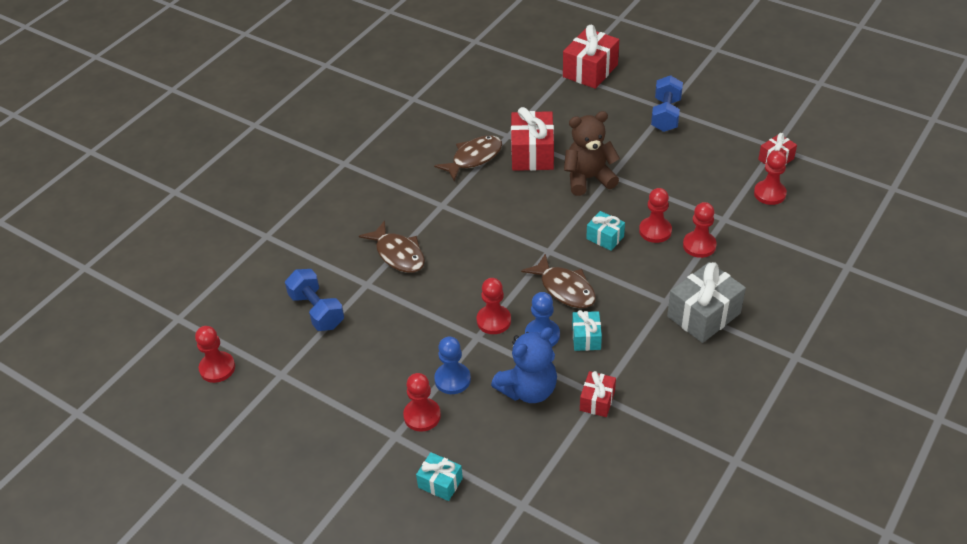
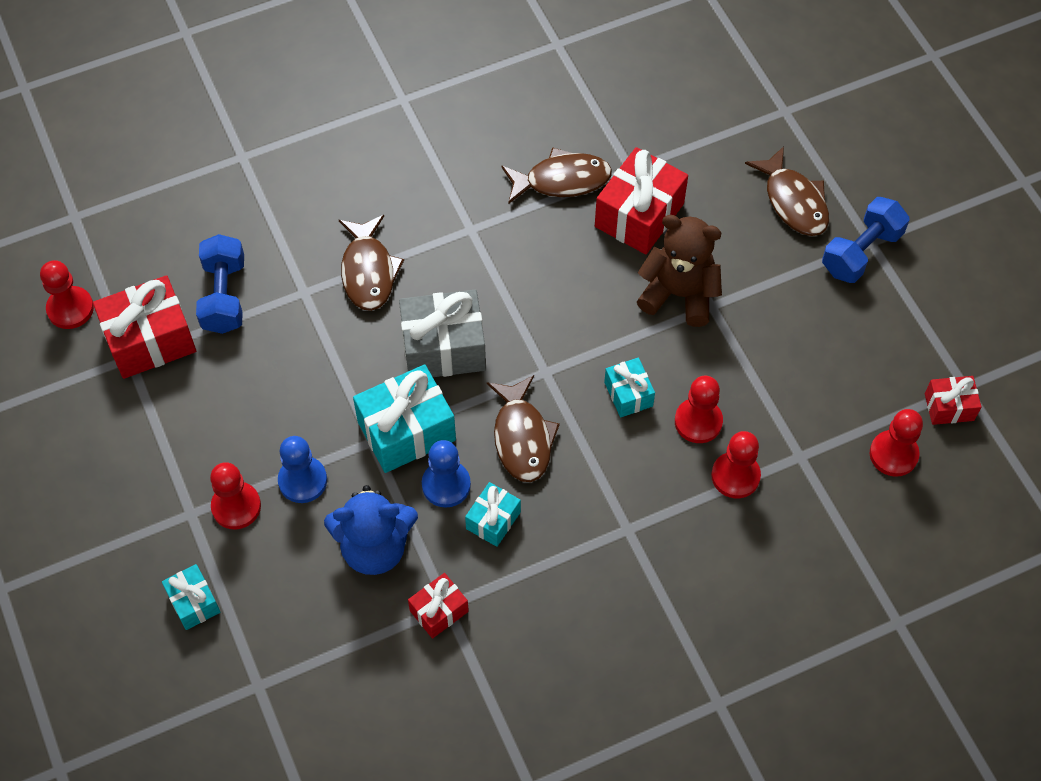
camera: 30 degrees right, 15 degrees up
red pawn [477,278,511,334] -> turquoise gift [353,364,456,473]
red gift [563,25,619,89] -> red gift moved to [93,275,196,379]
grey gift [667,262,746,343] -> grey gift moved to [399,290,486,377]
none -> brown fish [745,146,829,236]

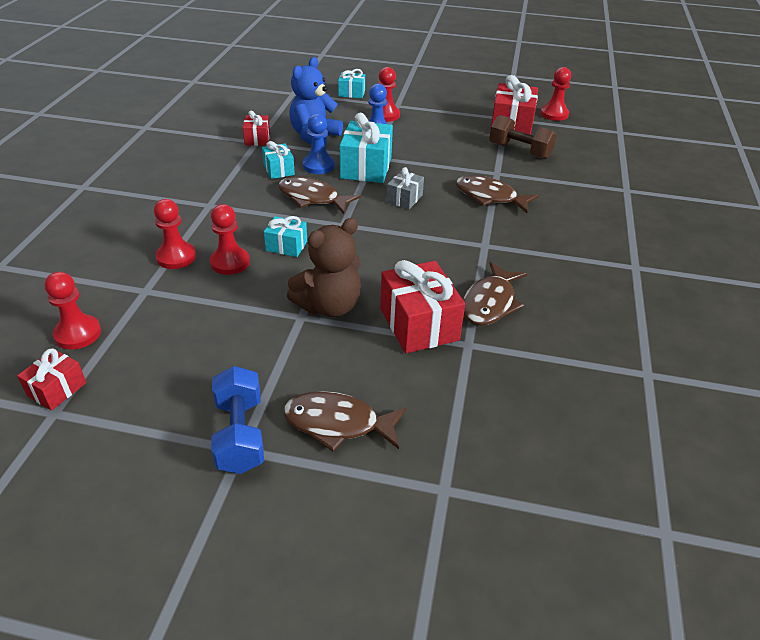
camera: 125 degrees right, 20 degrees down
blue dumbbell [196,234,244,334] -> brown dumbbell [489,115,557,159]
grey gift [399,290,486,377] -> grey gift [387,167,424,209], size x0.55

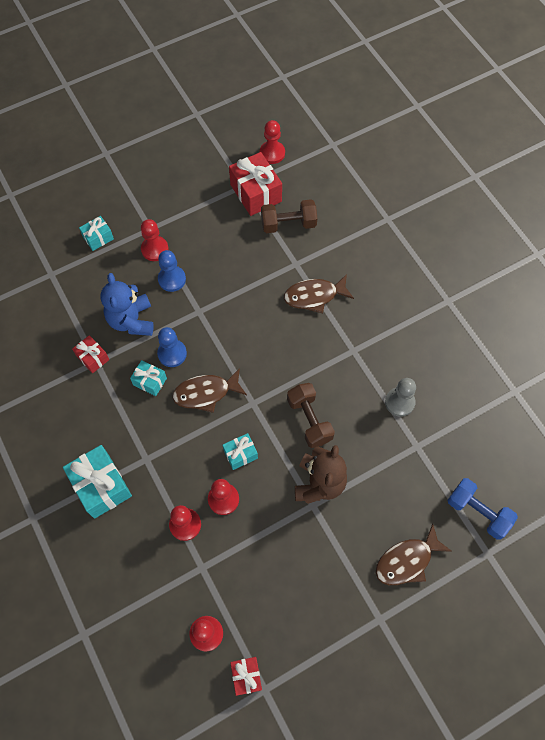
camera: 40 degrees left, 25 degrees up
blue dumbbell [211,366,264,474] -> blue dumbbell moved to [447,478,518,540]
turquoise gift [340,113,393,183] -> turquoise gift moved to [63,445,132,519]
red gift [380,260,465,353] -> none
grey gift [387,167,424,209] -> none
brown fish [463,262,527,326] -> grey pawn [385,378,416,417]
none -> brown dumbbell [287,383,335,448]

